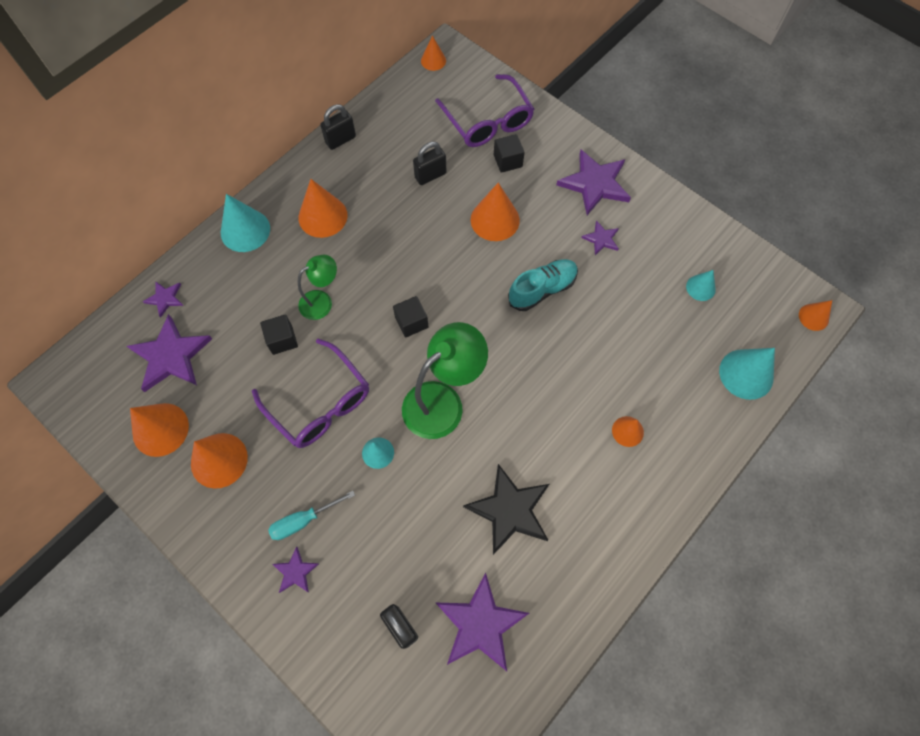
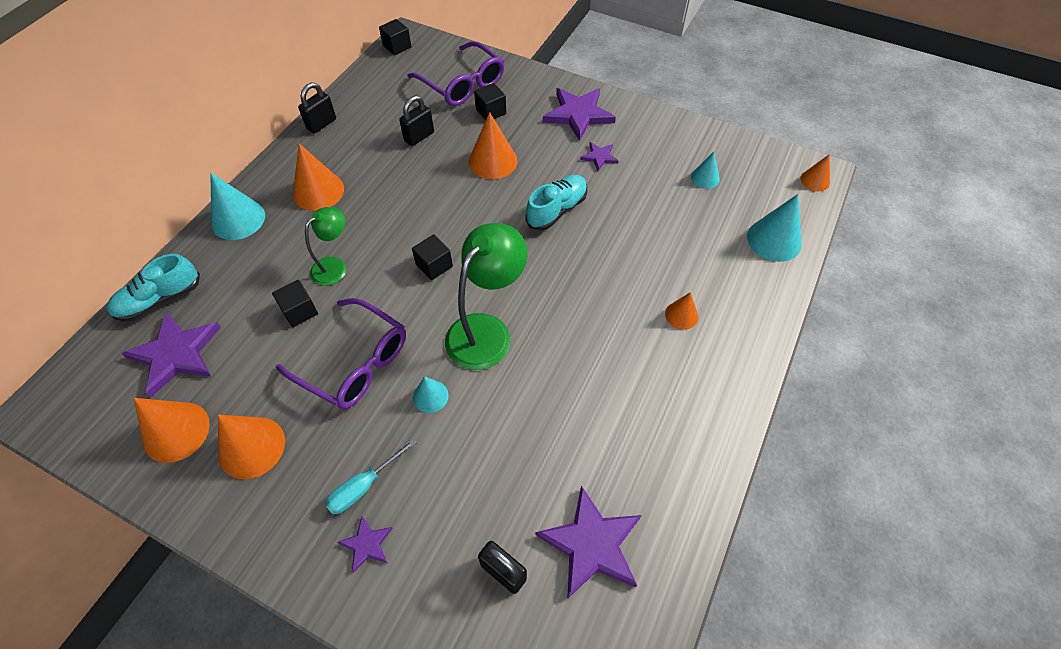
camera: 15 degrees left, 10 degrees down
purple star [143,281,184,317] -> turquoise shoe [107,254,200,321]
orange cone [421,35,446,71] -> black cube [379,19,411,55]
black star [463,464,549,555] -> none

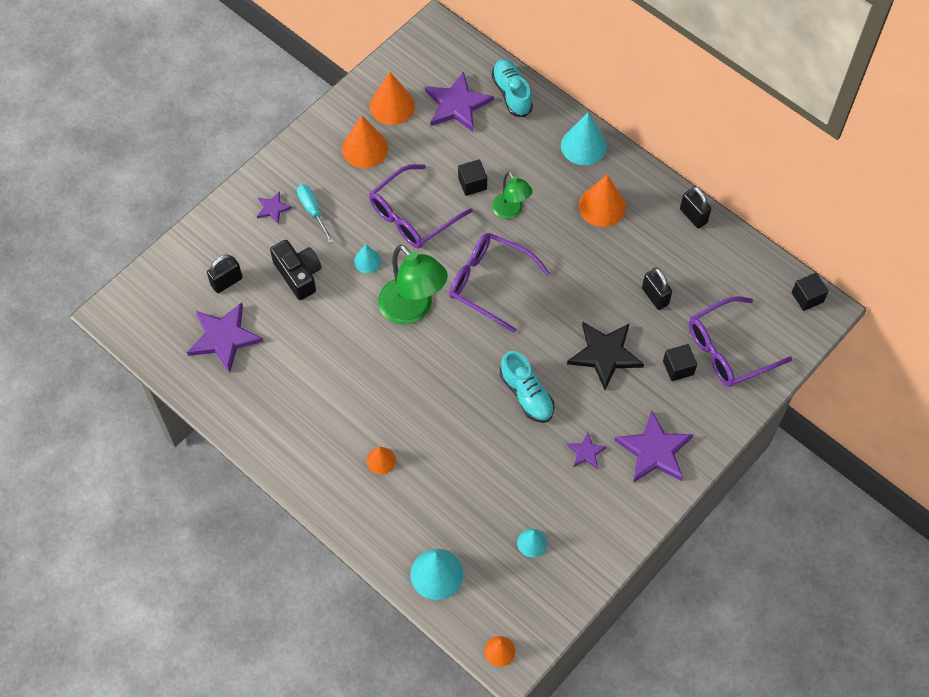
camera: 105 degrees right, 5 degrees up
black cube [412,234,453,281] -> purple glasses [449,233,550,333]
orange cone [468,112,518,179] -> black star [567,322,644,390]
none -> black camera [270,240,322,300]

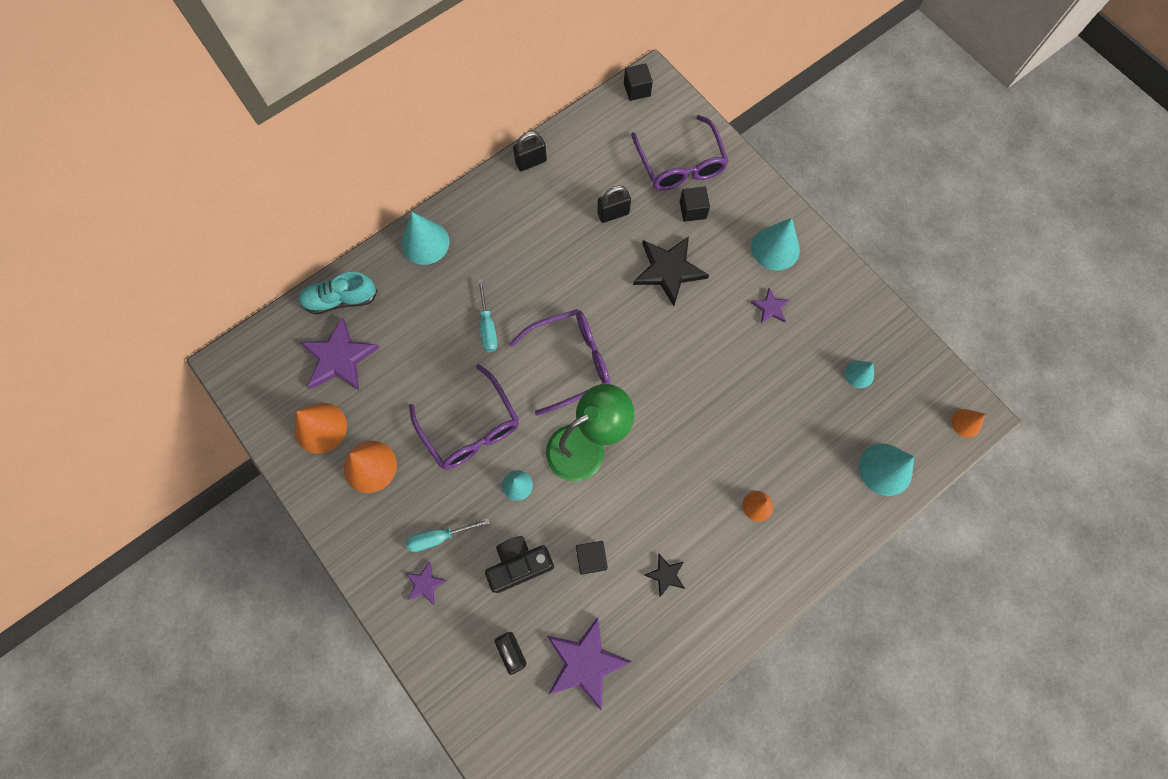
camera: 80 degrees left, 10 degrees up
purple glasses [449,233,550,333] -> purple glasses turned 150 degrees counterclockwise [509,309,610,416]
black cube [458,159,487,196] -> black cube moved to [576,541,608,575]
green lamp [492,172,532,219] -> turquoise screwdriver [478,279,498,352]
turquoise shoe [500,351,554,423] -> none
orange cone [579,175,626,227] -> none
purple star [614,410,694,483] -> turquoise cone [751,218,800,271]
none -> black star [644,553,685,597]

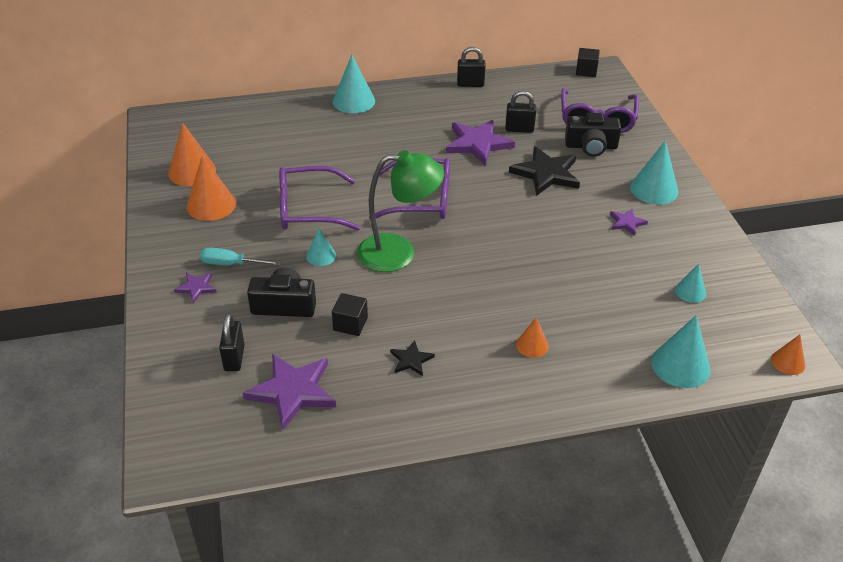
camera: 25 degrees right, 30 degrees down
turquoise shoe [298,272,378,315] -> none
purple star [300,317,380,390] -> purple star moved to [446,120,515,165]
purple glasses [409,364,519,470] -> purple glasses turned 90 degrees clockwise [279,166,361,230]
turquoise screwdriver [478,279,498,352] -> none
black cube [680,186,710,222] -> black camera [565,113,621,157]

